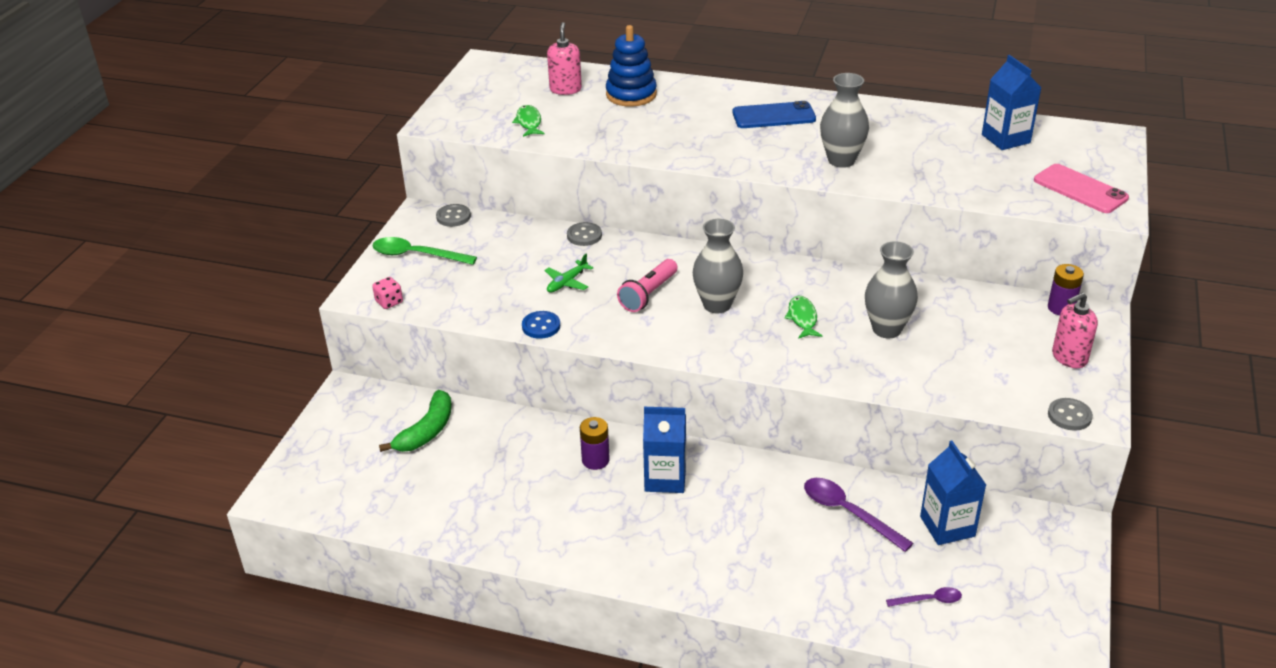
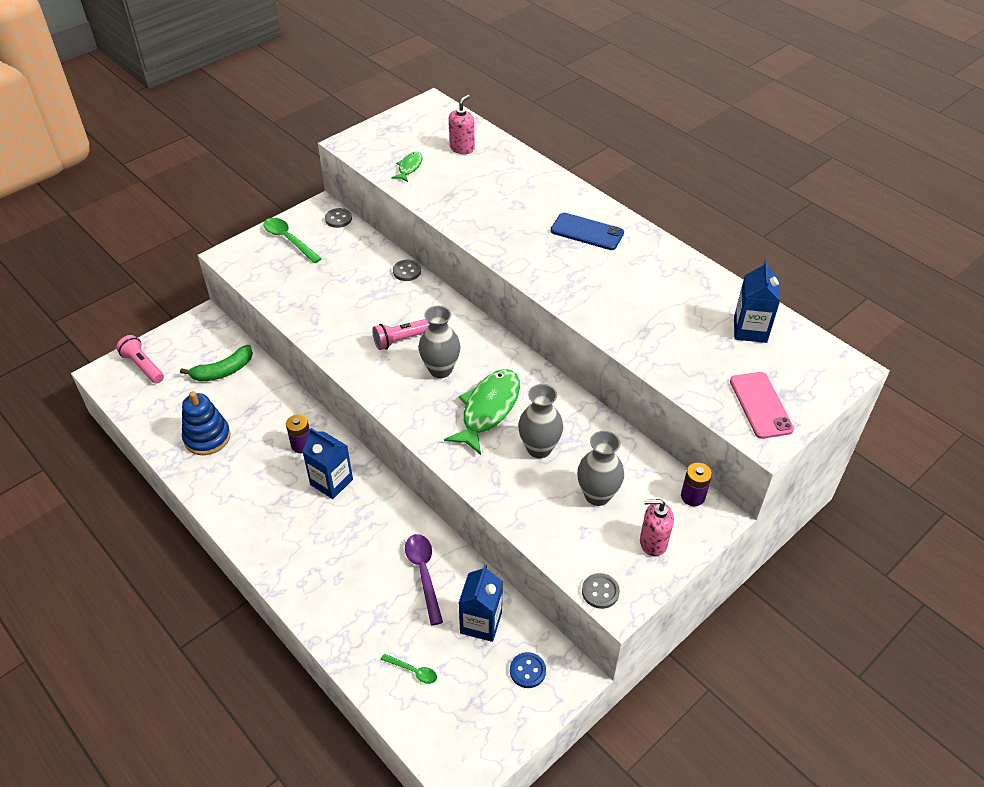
camera: 30 degrees right, 10 degrees up
pink dice [372,277,403,309] -> none
blue button [522,311,560,339] -> blue button moved to [510,652,546,688]
green plane [544,254,594,293] -> none
blue stacking toy [606,25,657,107] -> blue stacking toy moved to [182,391,231,455]
green fish [785,296,822,339] -> green fish [444,369,520,455], size x1.99
grey vase [820,73,869,168] -> grey vase moved to [577,431,624,506]
purple spoon [886,587,962,607] -> green spoon [381,654,437,684]
none -> pink flashlight [116,335,164,383]

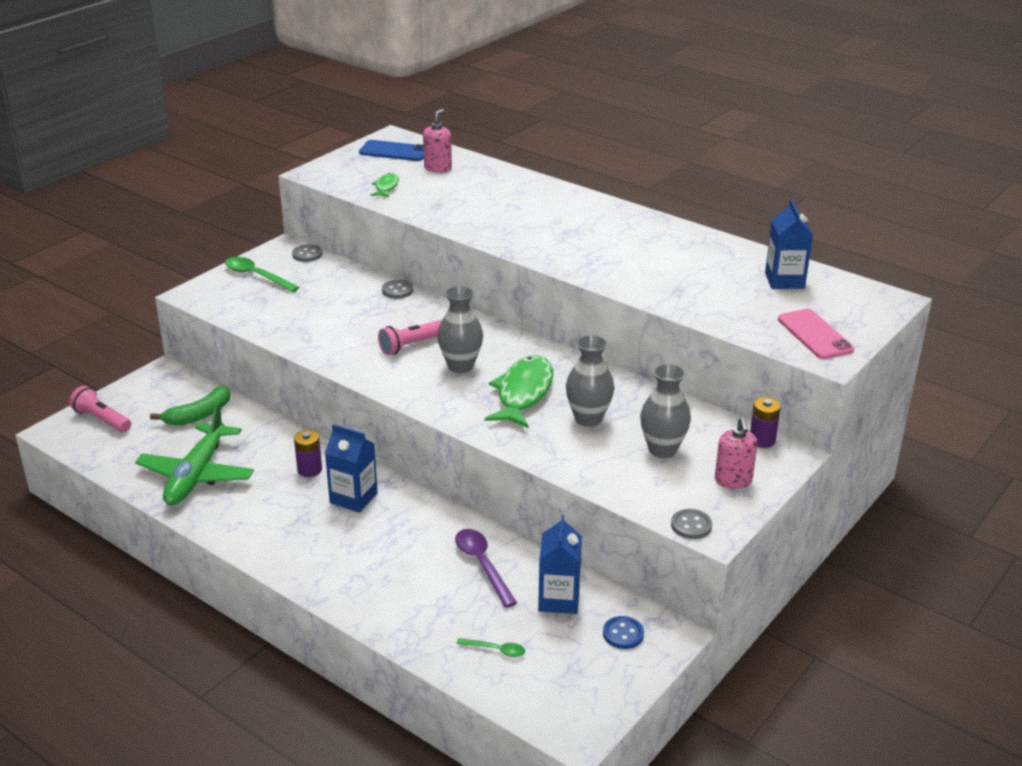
camera: 10 degrees left, 15 degrees down
blue stacking toy [182,391,231,455] -> green plane [135,403,254,505]
blue phone [551,213,624,250] -> blue phone moved to [359,140,424,161]
pink soap dispenser [640,499,674,557] -> pink soap dispenser turned 90 degrees counterclockwise [715,417,757,489]

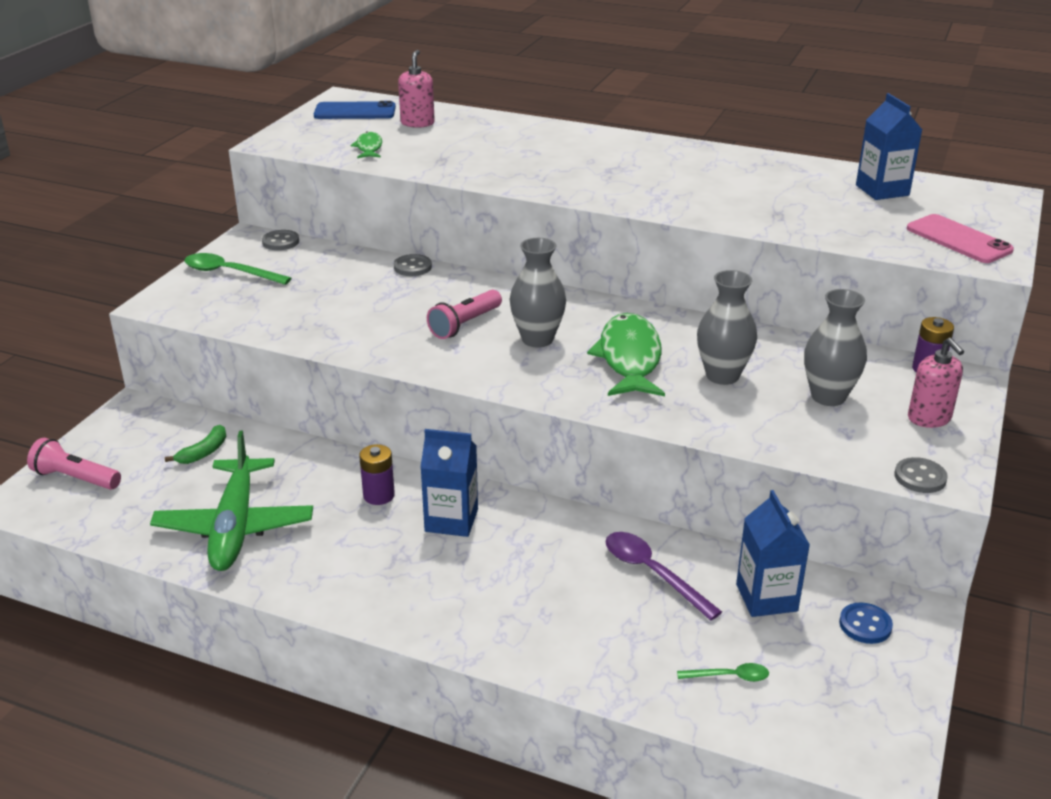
camera: 15 degrees left, 0 degrees up
green banana [150,386,230,426] -> green banana [165,425,226,464], size x0.66

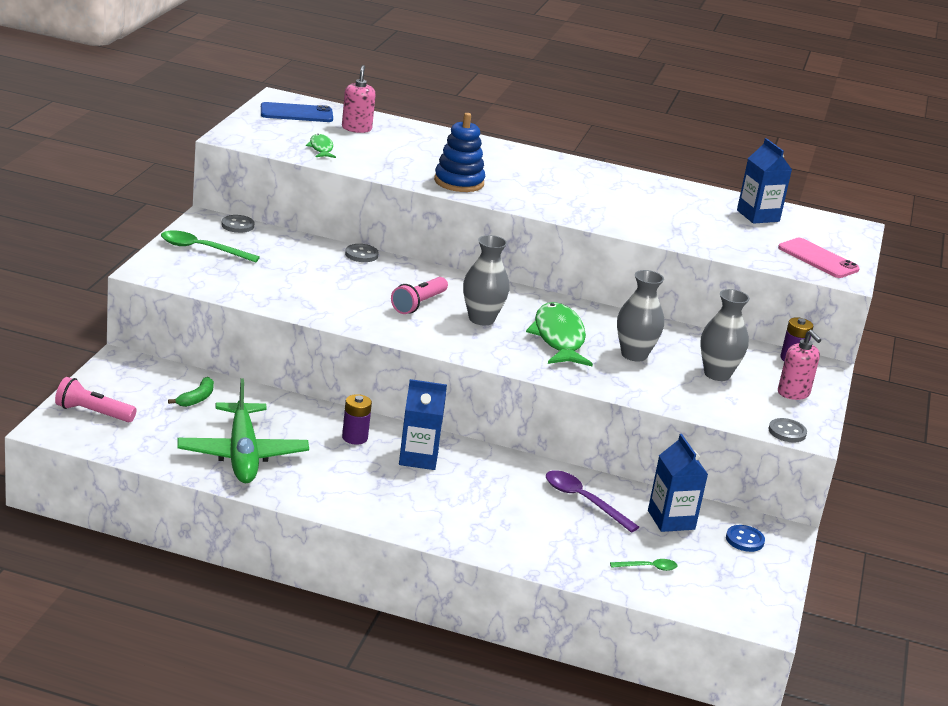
camera: 10 degrees left, 5 degrees down
none -> blue stacking toy [434,113,485,192]

